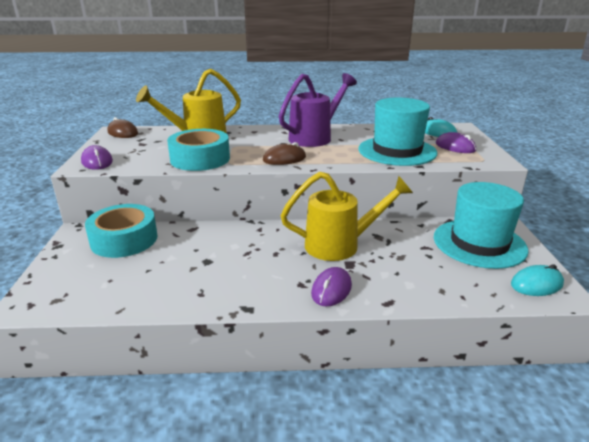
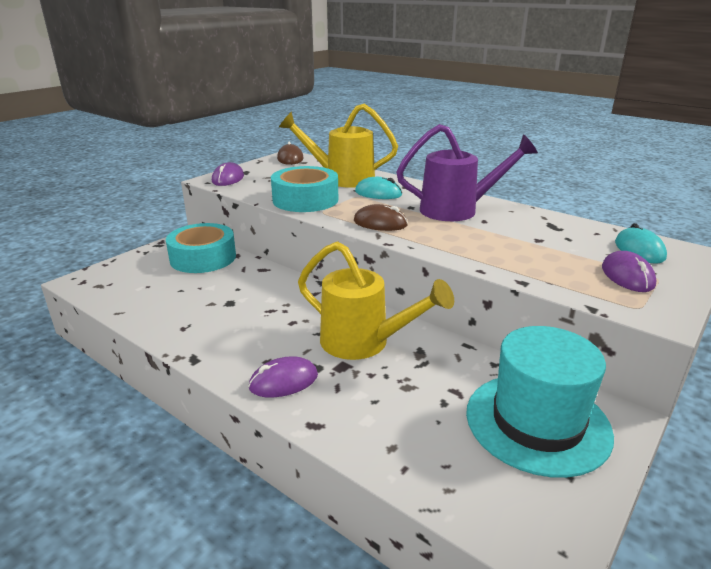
camera: 40 degrees right, 0 degrees up
turquoise hat [358,98,437,166] -> none
turquoise mouse [511,264,564,296] -> turquoise mouse moved to [355,177,402,199]

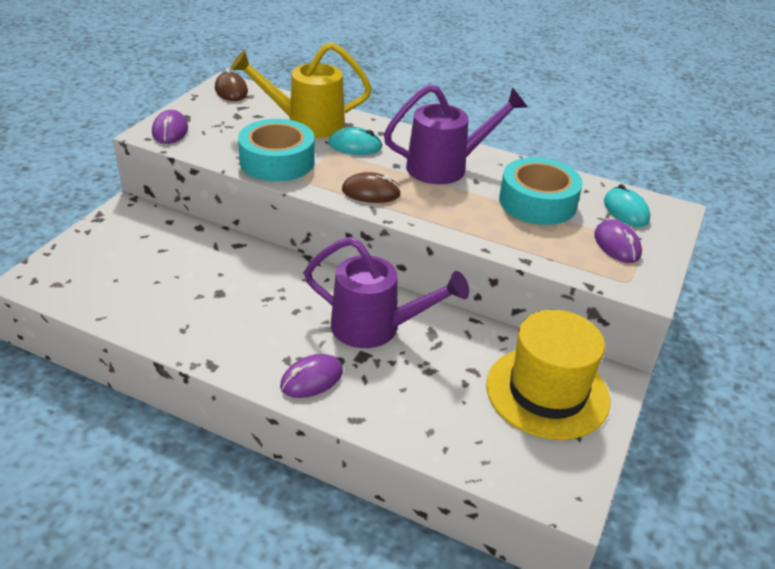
camera: 15 degrees left, 10 degrees up
turquoise tape [166,223,236,273] -> turquoise tape moved to [499,157,583,225]
yellow watering can [298,241,454,360] -> purple watering can [304,237,469,348]
turquoise hat [466,326,614,478] -> yellow hat [486,310,610,440]

